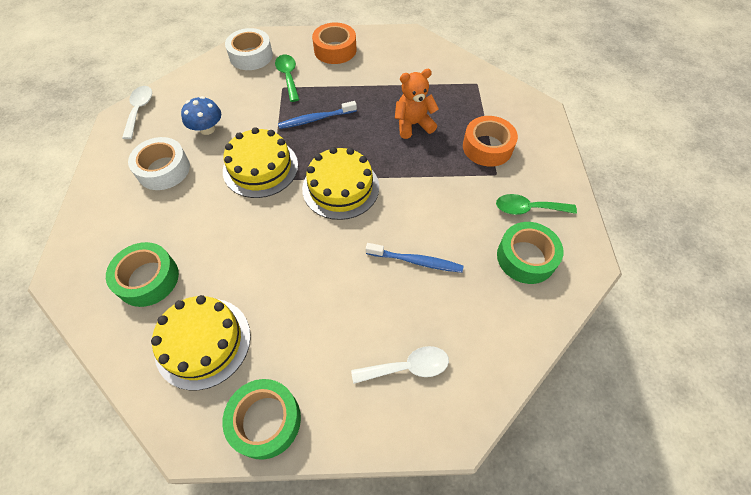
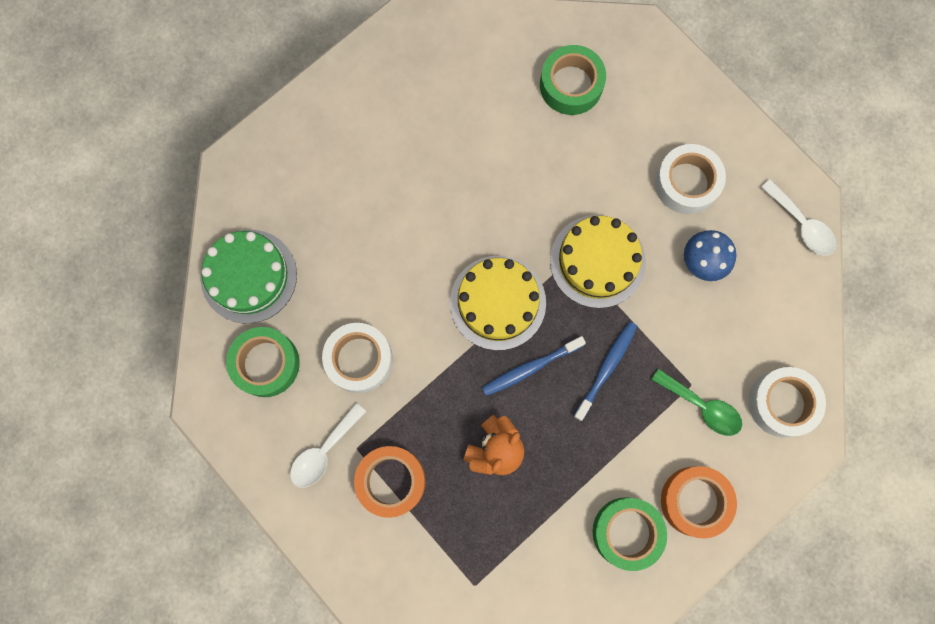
camera: 140 degrees right, 20 degrees up
yellow cake [151,295,251,390] -> none
green tape [222,379,301,460] -> green tape moved to [593,497,667,571]
white spoon [351,346,449,384] -> white spoon moved to [290,403,366,488]
blue toothbrush [366,243,463,273] -> blue toothbrush moved to [482,336,586,396]
green spoon [496,194,577,215] -> none
none -> green cake [201,230,297,323]
none -> white tape [322,323,393,393]

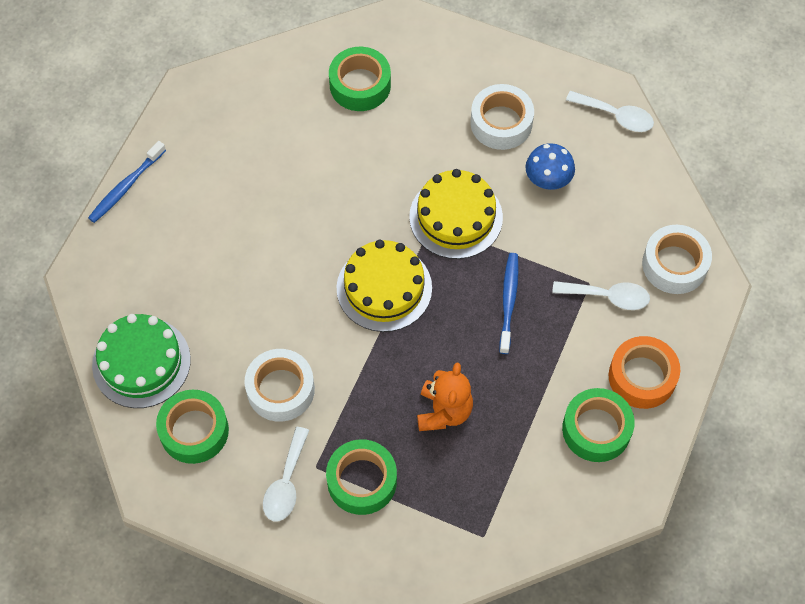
camera: 25 degrees left, 15 degrees down
orange tape [354,446,426,518] -> green tape [326,439,397,515]
blue toothbrush [482,336,586,396] -> blue toothbrush moved to [88,141,166,223]
green spoon [651,369,742,436] -> white spoon [552,281,650,310]

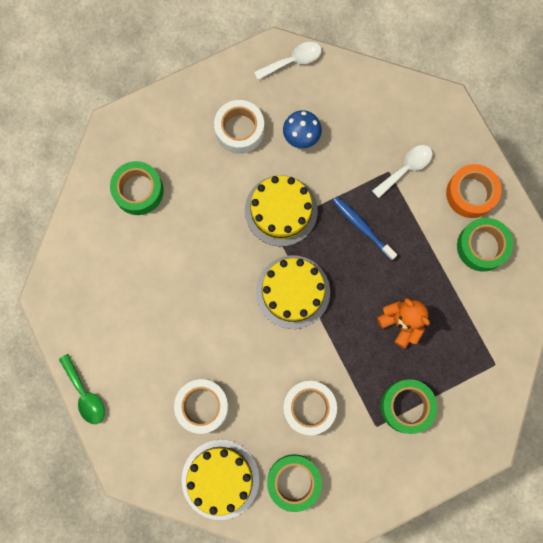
camera: 50 degrees left, 15 degrees up
blue toothbrush [88,141,166,223] -> green spoon [59,354,105,424]
green cake [92,314,191,408] -> yellow cake [182,440,259,520]
white spoon [263,427,309,522] -> none
white tape [642,225,712,294] -> white tape moved to [174,379,229,434]

